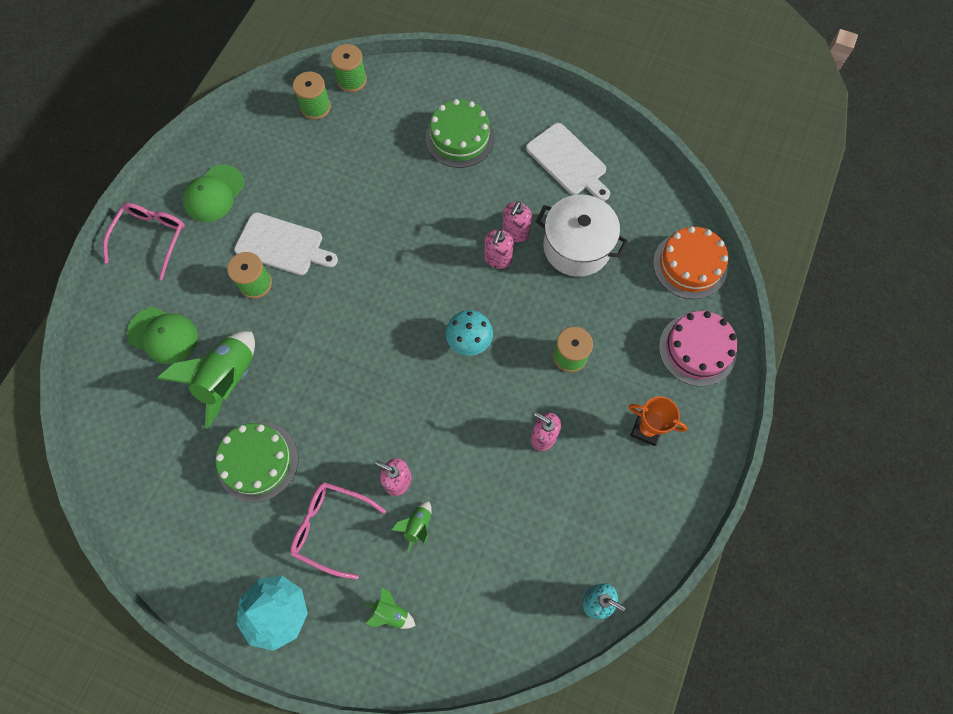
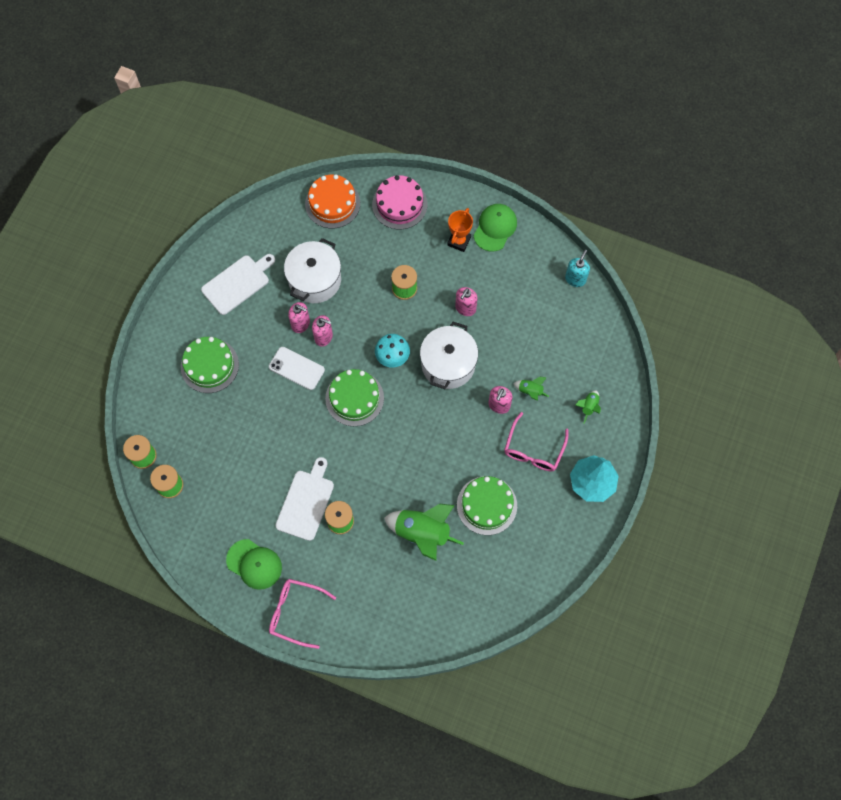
camera: 90 degrees left, 0 degrees up
green cap [127,307,198,364] -> green cap moved to [473,204,517,252]
none -> white phone [269,347,325,390]
none -> green cake [325,369,384,426]
none -> white pot [420,322,478,389]

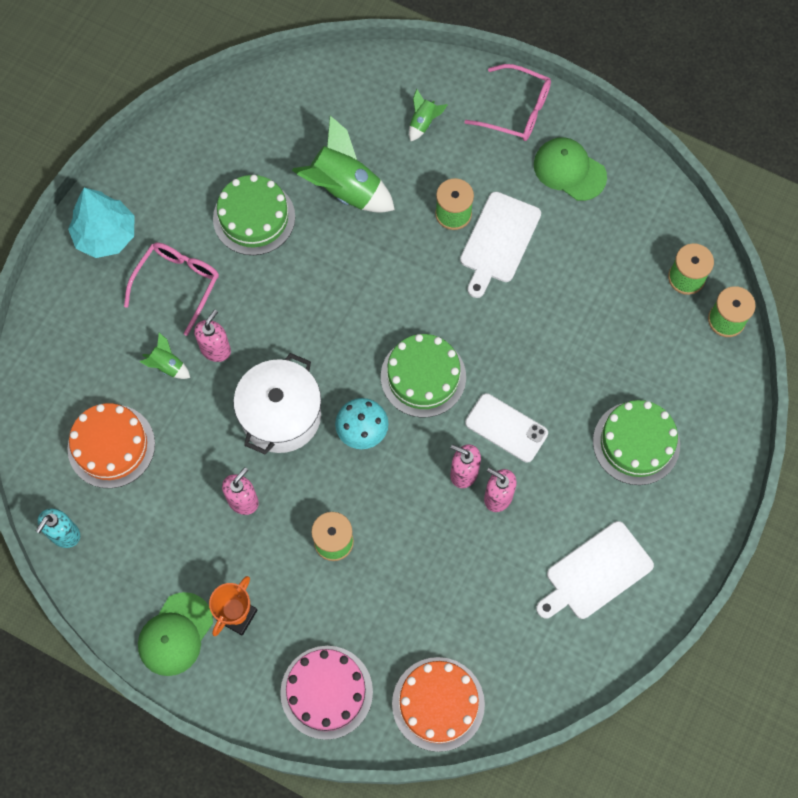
camera: 175 degrees left, 0 degrees up
white pot [284,238,341,303] -> none
green rocket [576,390,601,424] -> green rocket moved to [409,89,448,141]
none -> orange cake [68,403,155,488]

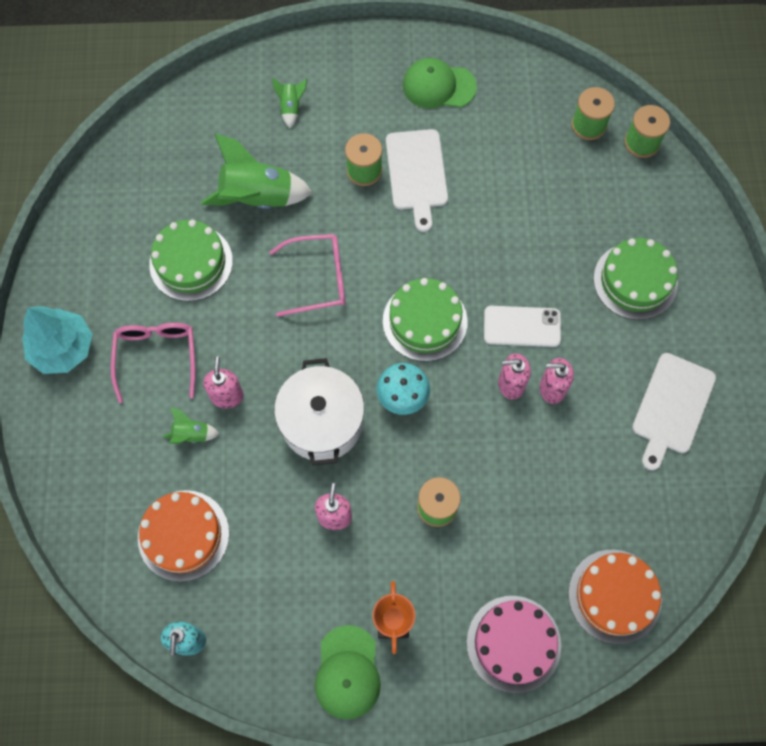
camera: 30 degrees left, 0 degrees up
pink glasses [464,64,551,141] -> pink glasses moved to [270,234,345,317]

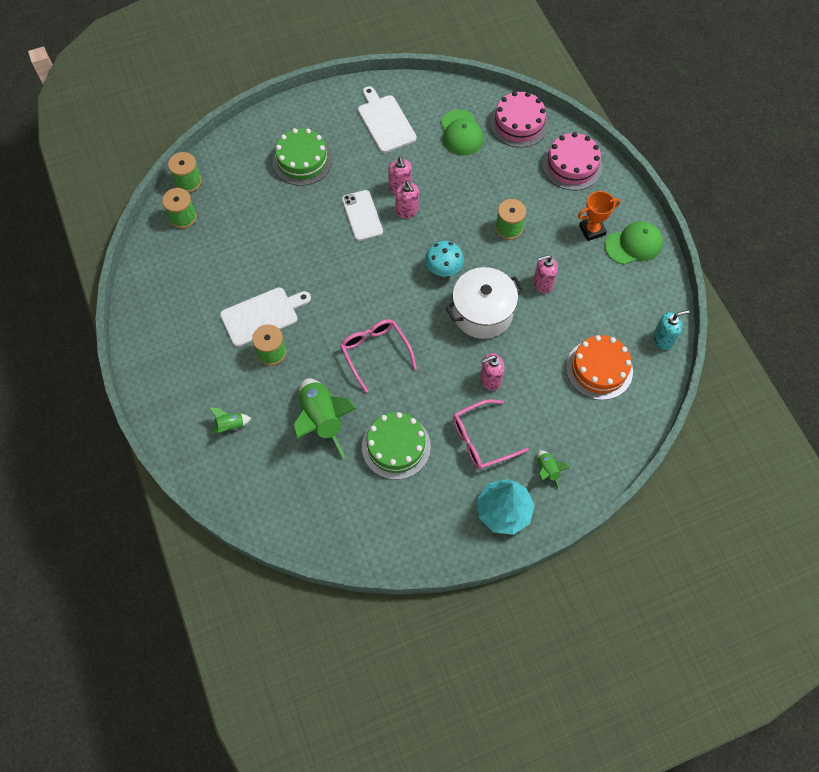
camera: 110 degrees left, 5 degrees down
green rocket [162,407,220,444] -> green rocket moved to [537,450,570,490]
green cake [383,278,468,361] -> none
green cap [403,58,477,108] -> green cap moved to [441,109,484,156]
orange cake [568,550,662,644] -> pink cake [490,91,549,148]
white cutting board [632,353,716,471] -> white cutting board turned 120 degrees counterclockwise [358,86,417,153]

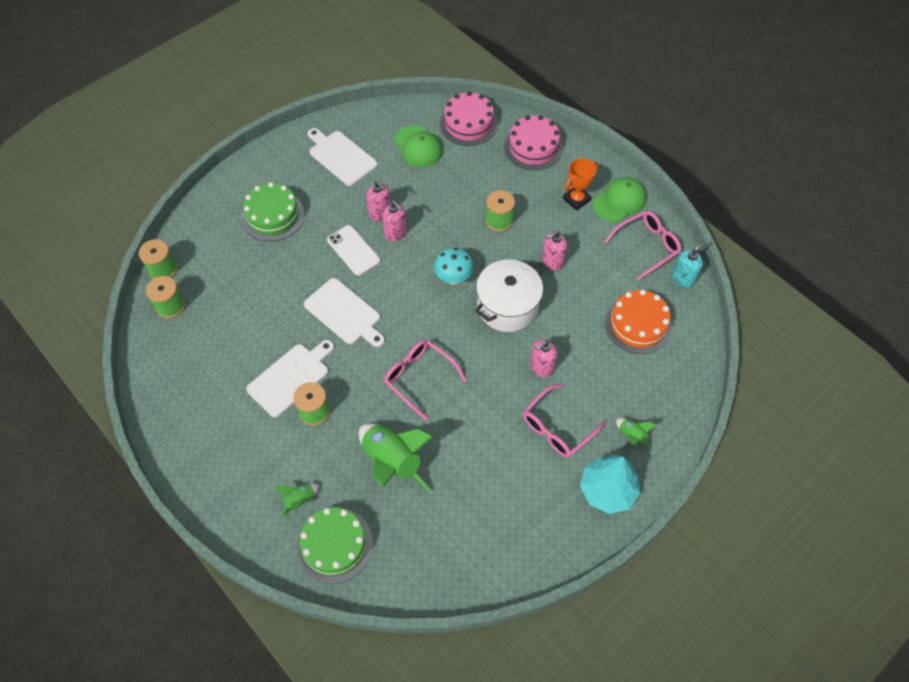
camera: 20 degrees left, 5 degrees down
green cake [362,412,431,480] -> green cake moved to [297,507,373,584]
none -> white cutting board [304,278,385,347]
none -> pink glasses [604,211,682,280]

